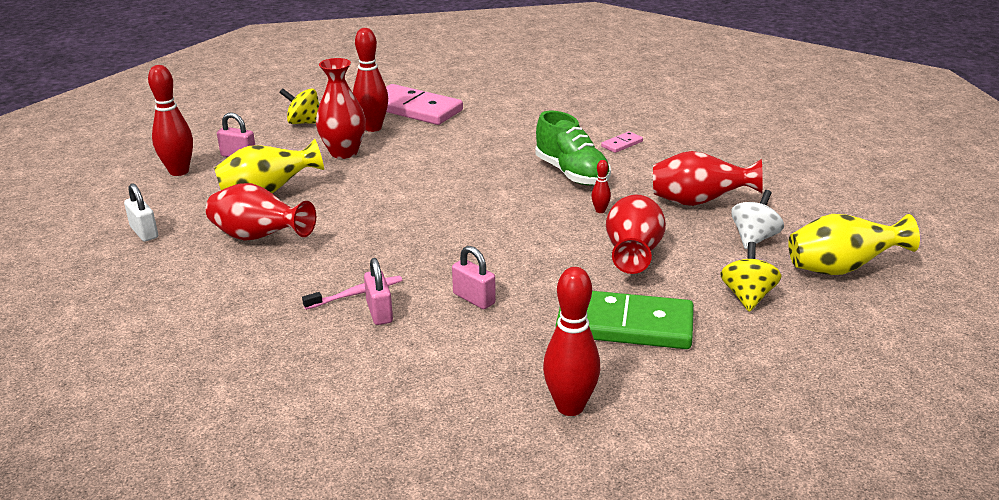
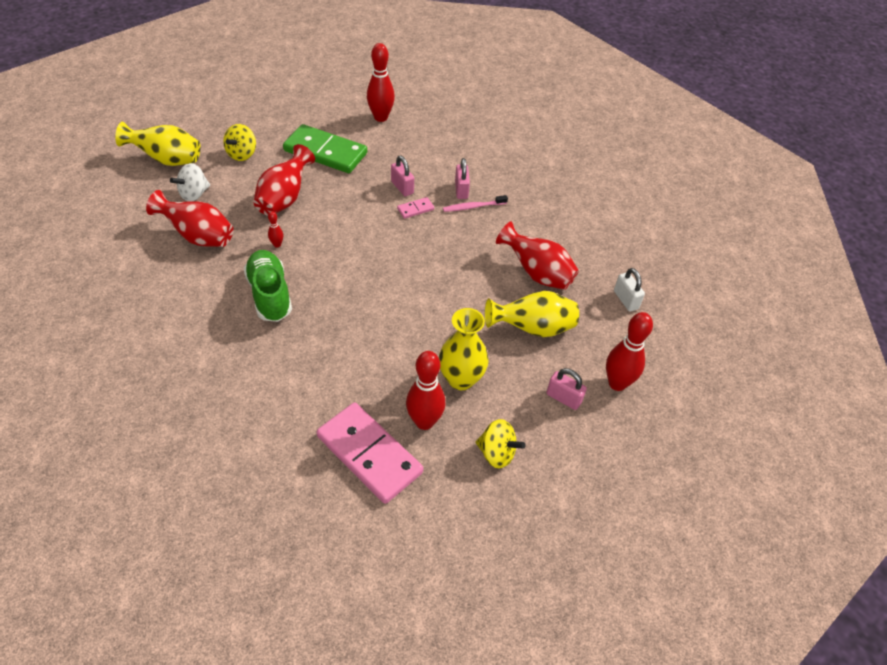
camera: 170 degrees left, 20 degrees up
red vase [316,58,366,159] -> yellow vase [439,308,489,390]
pink domino [601,131,643,153] -> pink domino moved to [397,197,434,219]

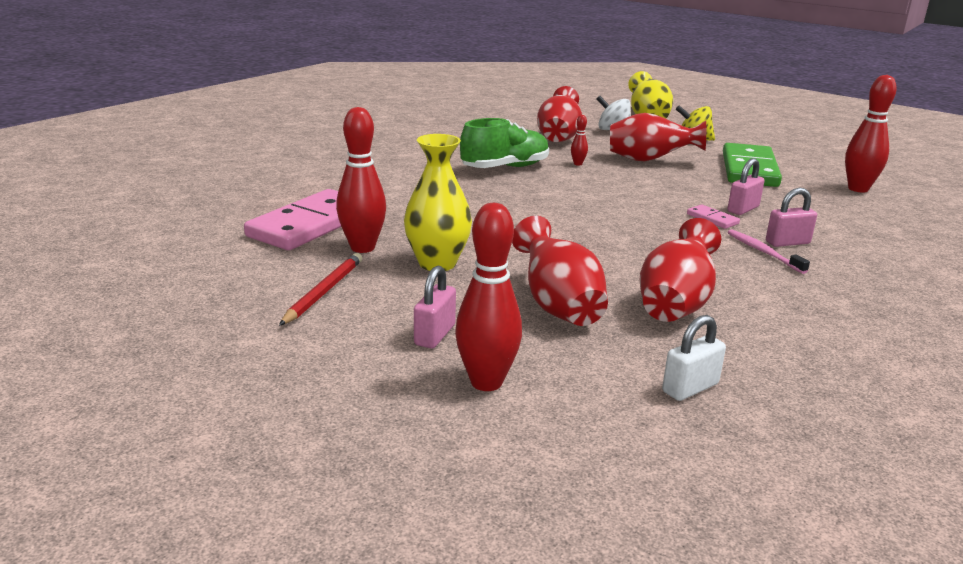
camera: 80 degrees right, 25 degrees down
yellow spinning top [475,419,526,469] -> red pencil [279,253,362,326]
yellow vase [485,291,579,337] -> red vase [512,216,608,326]

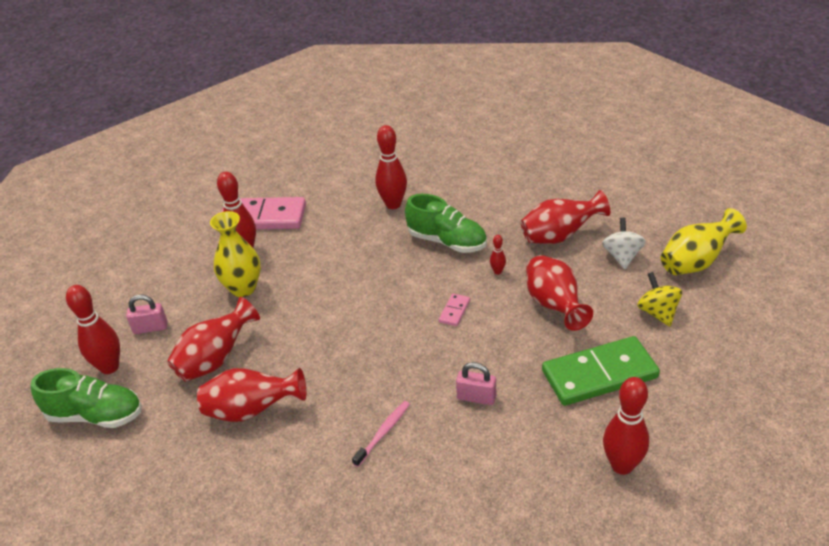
camera: 65 degrees right, 15 degrees up
red pencil [279,253,362,326] -> none
white padlock [662,315,726,401] -> none
pink domino [687,205,740,229] -> pink domino moved to [439,293,470,326]
pink padlock [766,188,817,247] -> none
none -> green shoe [31,368,142,428]
none -> red bowling pin [375,125,407,209]

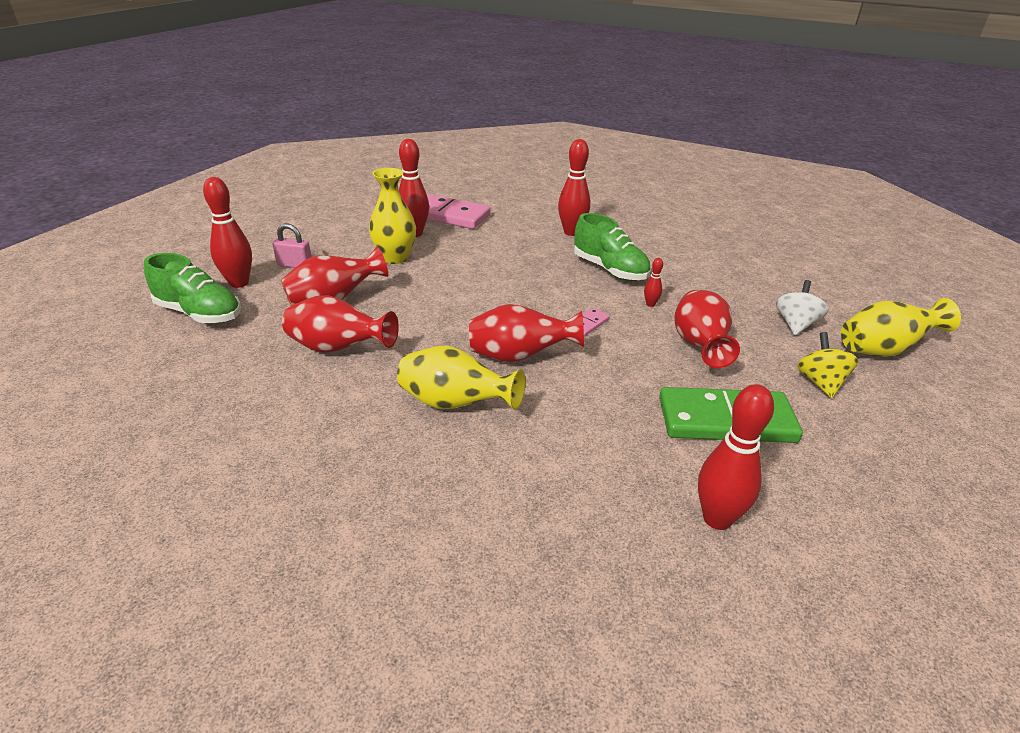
camera: 15 degrees right, 5 degrees down
pink toothbrush [352,401,410,467] -> yellow vase [397,346,526,410]
pink padlock [456,362,496,405] -> none
red vase [521,190,610,244] -> red vase moved to [469,304,584,362]

